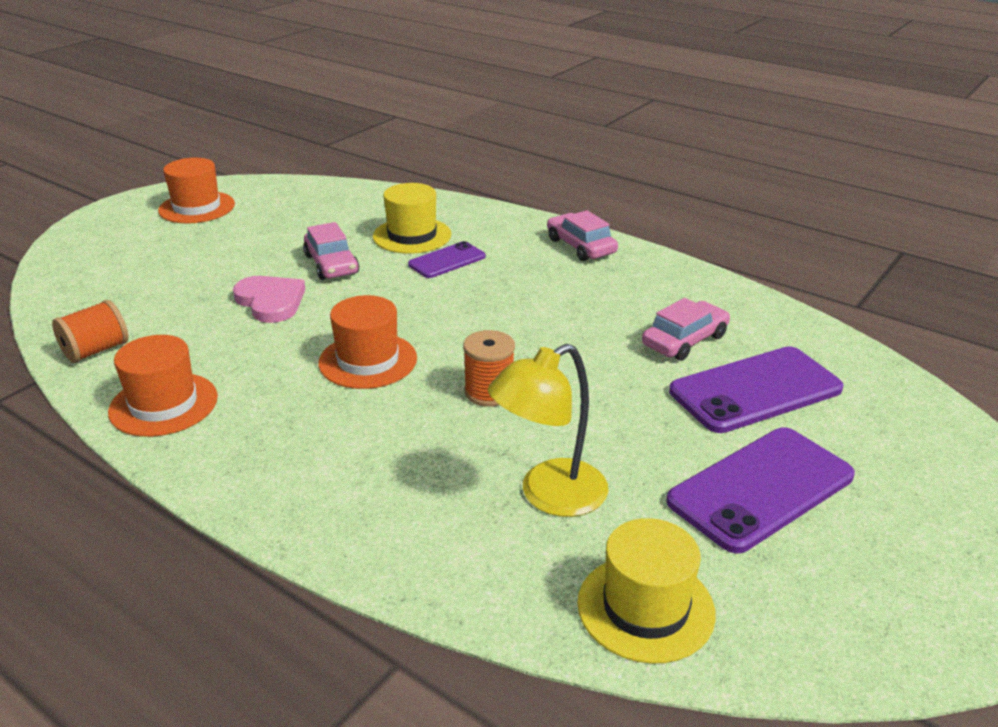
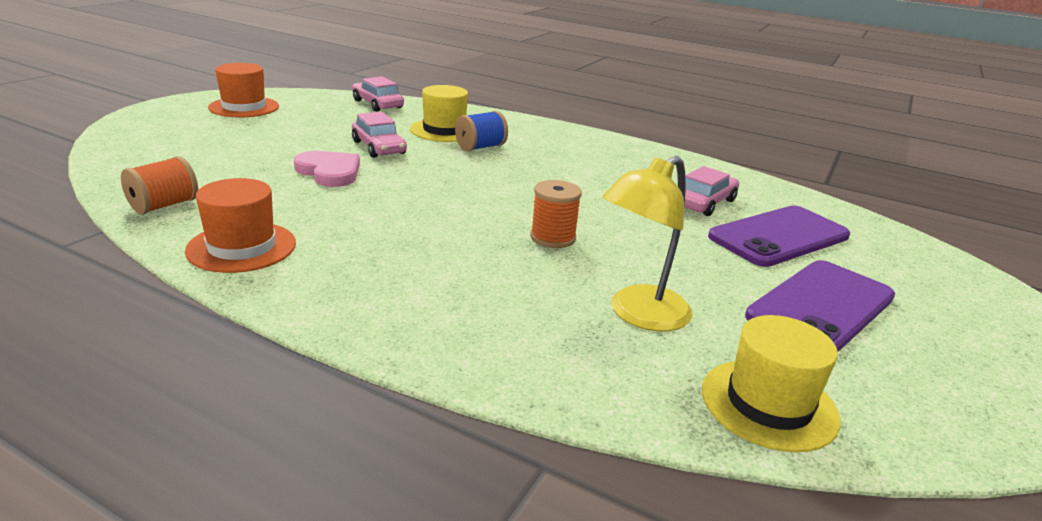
camera: 10 degrees left, 5 degrees down
orange hat [318,295,417,389] -> none
purple phone [408,241,485,278] -> blue spool [455,111,508,151]
pink car [547,210,618,261] -> pink car moved to [352,76,404,112]

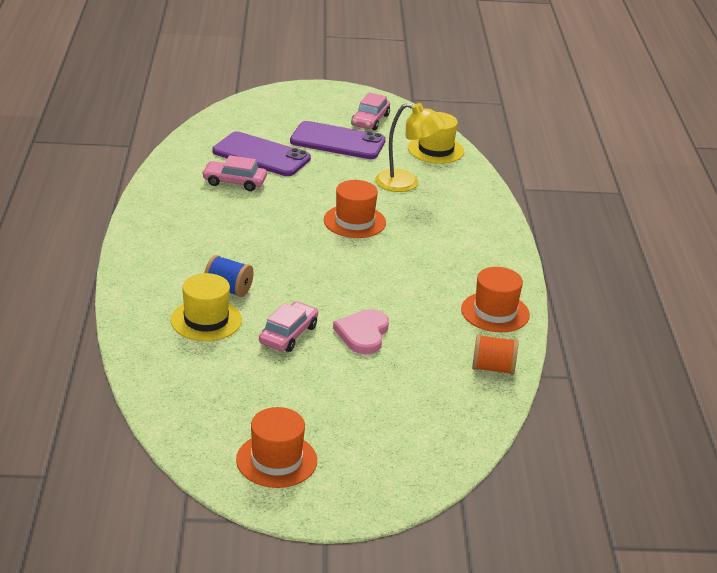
camera: 120 degrees left, 5 degrees up
pink car [352,76,404,112] -> pink car moved to [351,92,390,130]
orange spool [530,180,582,248] -> orange hat [324,180,386,238]

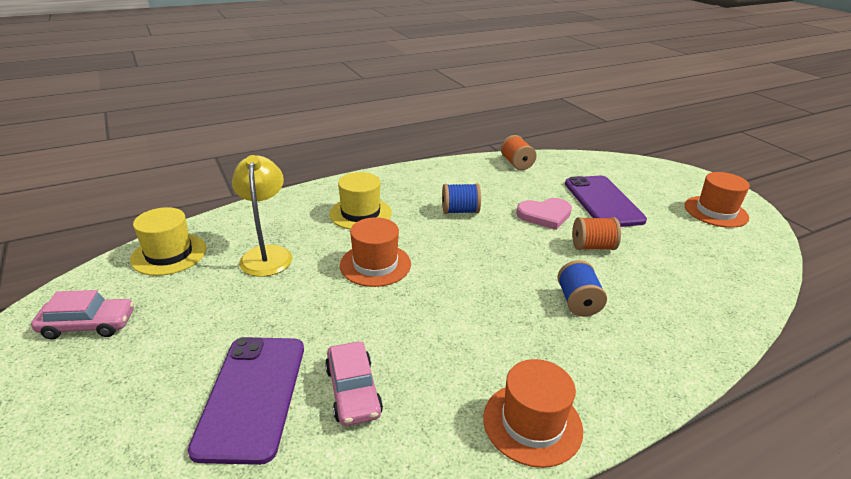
camera: 115 degrees left, 0 degrees up
yellow hat [170,273,242,341] -> yellow hat moved to [329,172,392,230]
pink car [259,301,318,352] -> orange spool [572,217,621,250]
purple phone [290,121,386,159] -> purple phone moved to [565,175,647,227]
orange hat [461,267,530,332] -> orange hat moved to [483,359,583,468]
none -> blue spool [442,183,481,214]

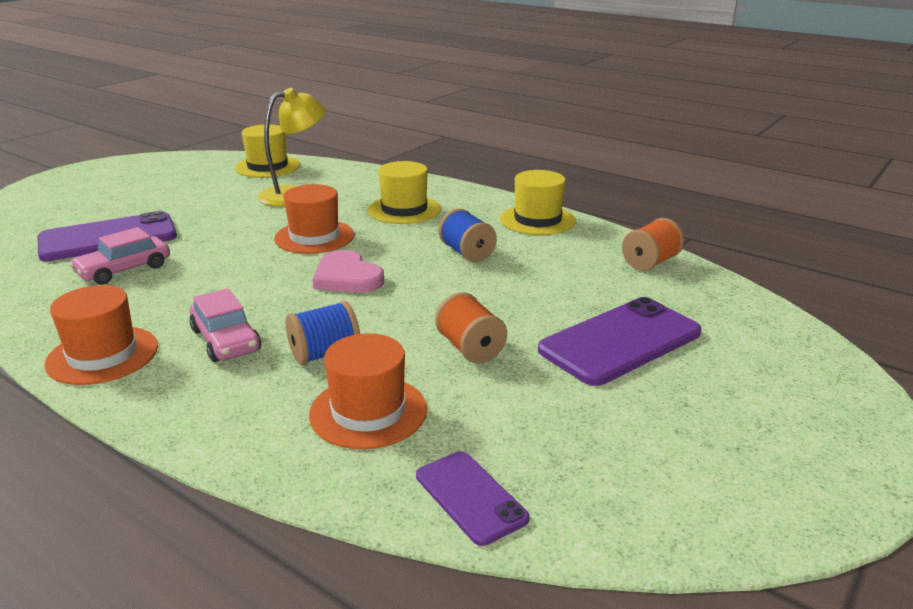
camera: 65 degrees right, 5 degrees down
pink car [31,290,134,340] -> pink car moved to [189,288,261,362]
pink heart [516,198,572,230] -> pink heart moved to [312,250,384,293]
orange hat [685,172,750,228] -> orange hat moved to [309,333,427,449]
none -> purple phone [416,451,529,546]
none -> yellow hat [500,170,576,235]

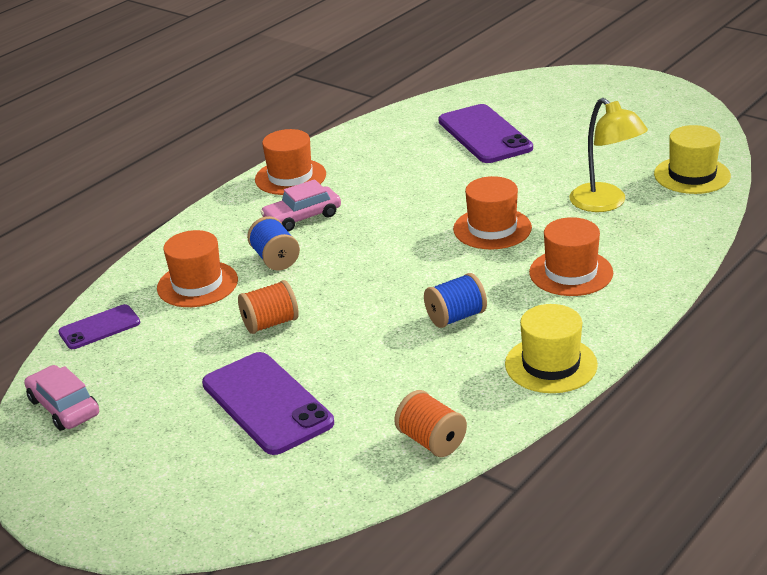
camera: 95 degrees right, 5 degrees up
pink car [70,227,170,285] -> pink car moved to [24,365,99,431]
pink heart [312,250,384,293] -> none
yellow hat [368,161,441,224] -> orange hat [529,217,613,296]

